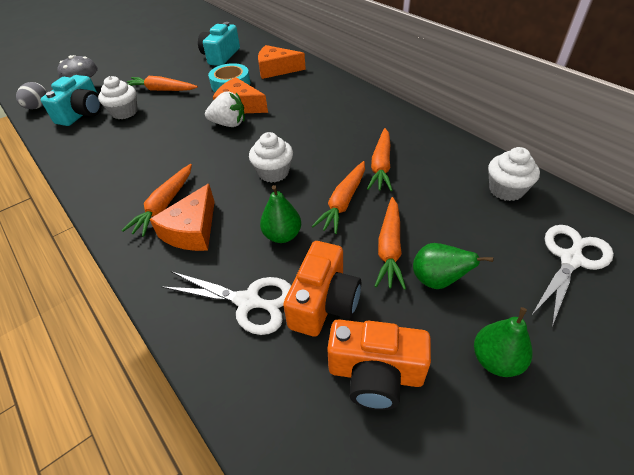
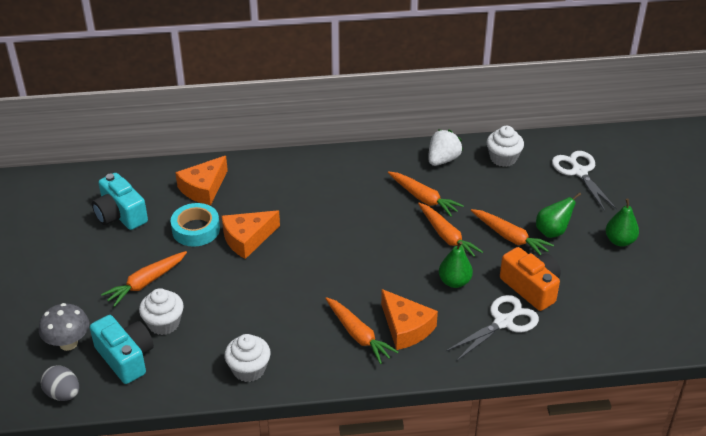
camera: 60 degrees left, 5 degrees down
white strawberry [205,91,245,127] -> white strawberry moved to [428,130,463,166]
white cupcake [249,132,293,183] -> white cupcake moved to [225,334,271,382]
orange camera [327,319,431,410] -> none

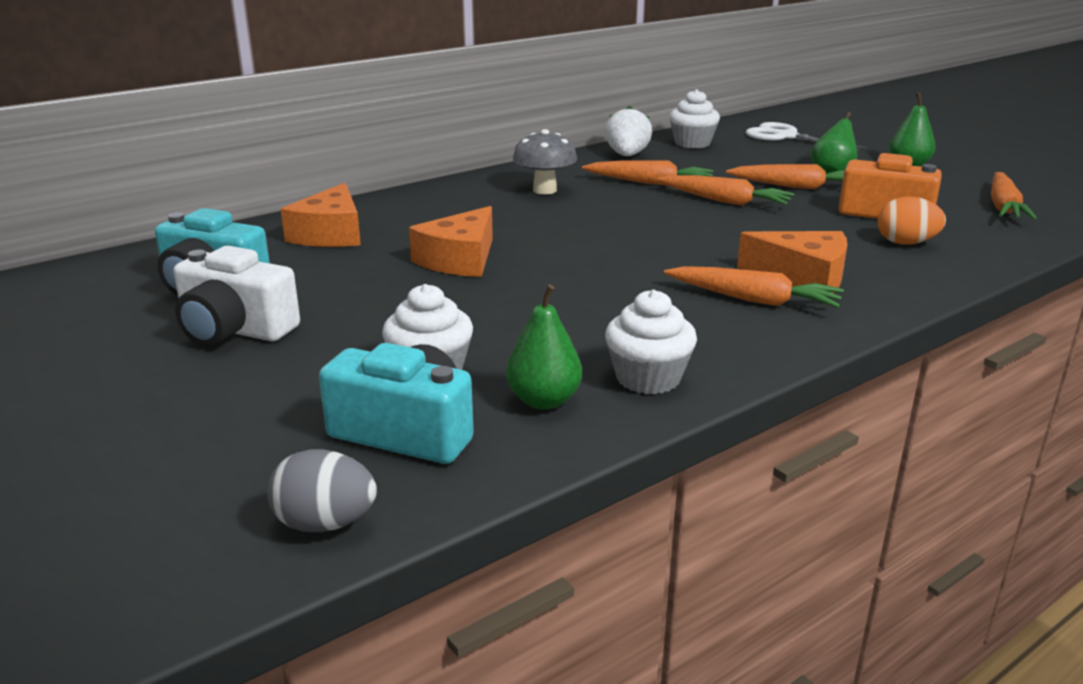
camera: 30 degrees left, 15 degrees down
grey mushroom [39,303,89,351] -> grey mushroom moved to [513,129,577,194]
orange carrot [101,251,187,307] -> orange carrot moved to [991,172,1037,219]
turquoise tape [171,203,220,247] -> none
green pear [439,241,473,288] -> green pear moved to [506,285,582,410]
white scissors [446,295,539,361] -> orange egg [878,197,946,244]
none -> white camera [173,246,300,346]

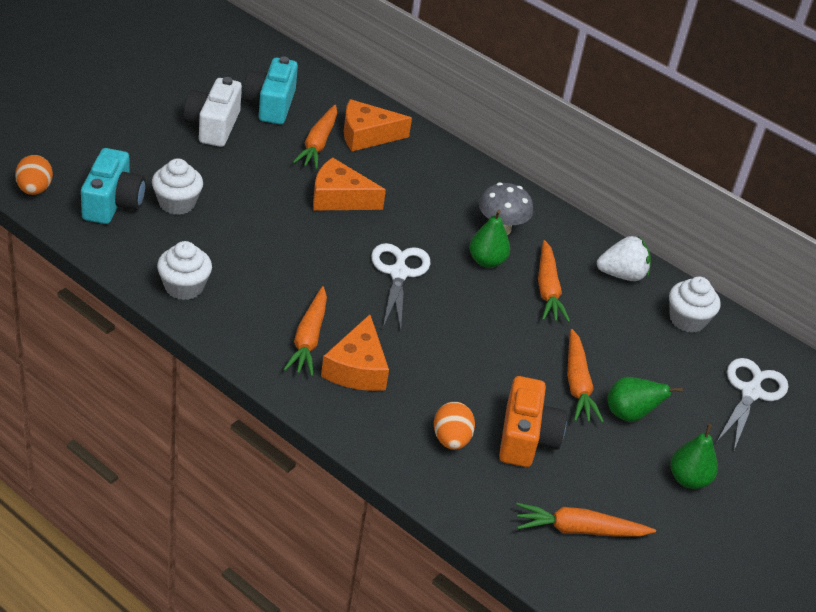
camera: 70 degrees right, 15 degrees up
grey egg [267,449,377,532] -> orange egg [15,155,53,195]
green pear [506,285,582,410] -> green pear moved to [469,210,510,268]
orange carrot [657,175,794,206] -> orange carrot moved to [293,105,337,169]
none -> white scissors [371,243,430,331]

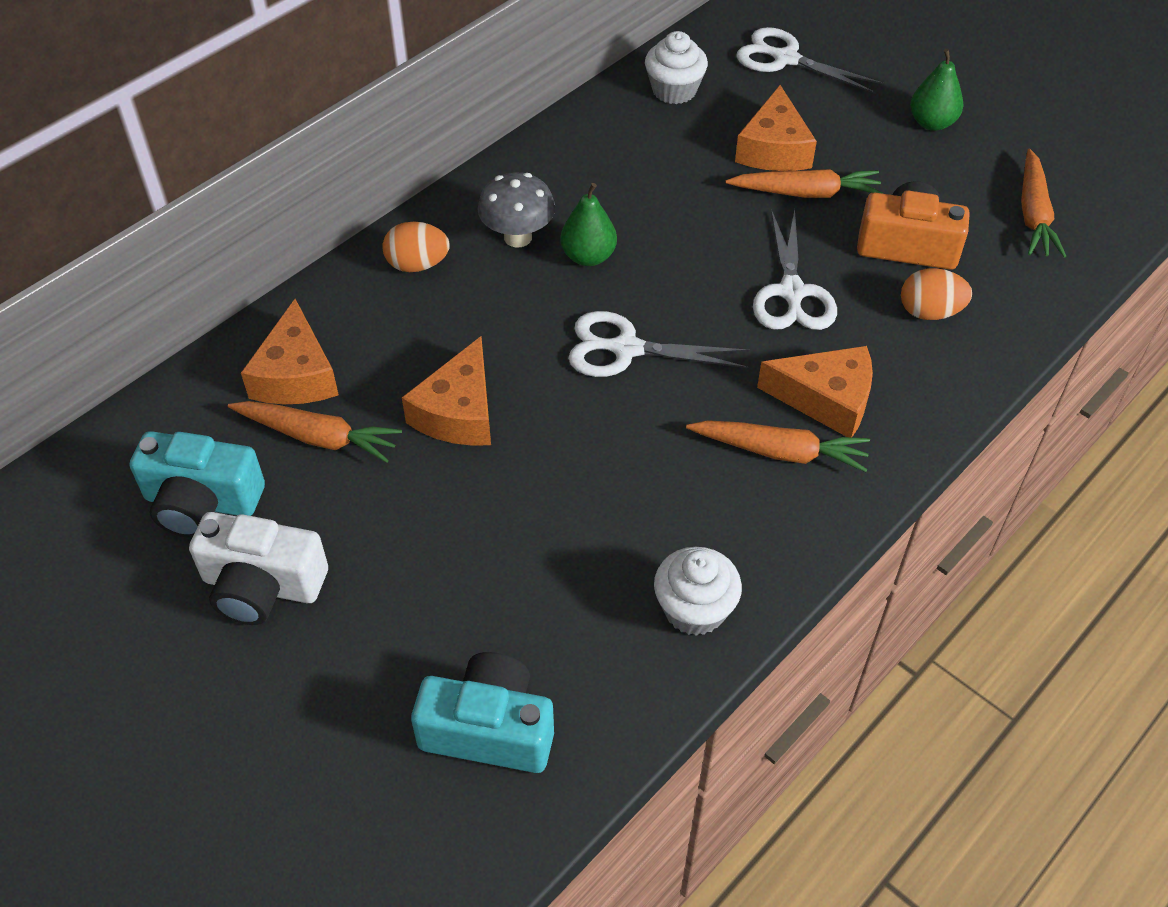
camera: 80 degrees left, 10 degrees up
orange egg [15,155,53,195] -> orange egg moved to [382,222,450,272]
white cupcake [152,158,203,215] -> none
orange carrot [538,240,570,322] -> none
white strawberry [597,236,651,281] -> none
green pear [607,377,683,422] -> none
none -> orange cheese [735,85,817,171]
none -> white scissors [753,209,837,330]

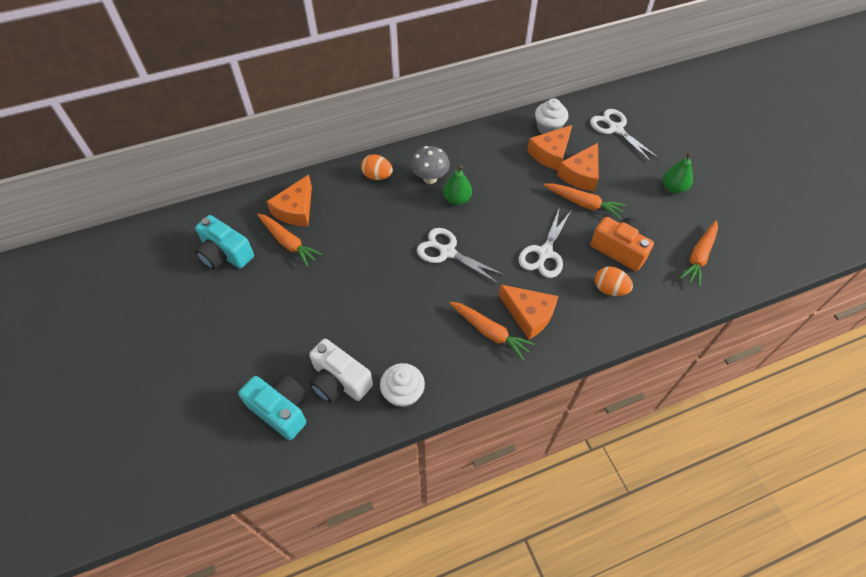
camera: 25 degrees right, 5 degrees up
white camera [189,512,328,625] -> white camera moved to [309,339,373,403]
orange cheese [402,336,491,446] -> orange cheese moved to [527,125,572,171]

